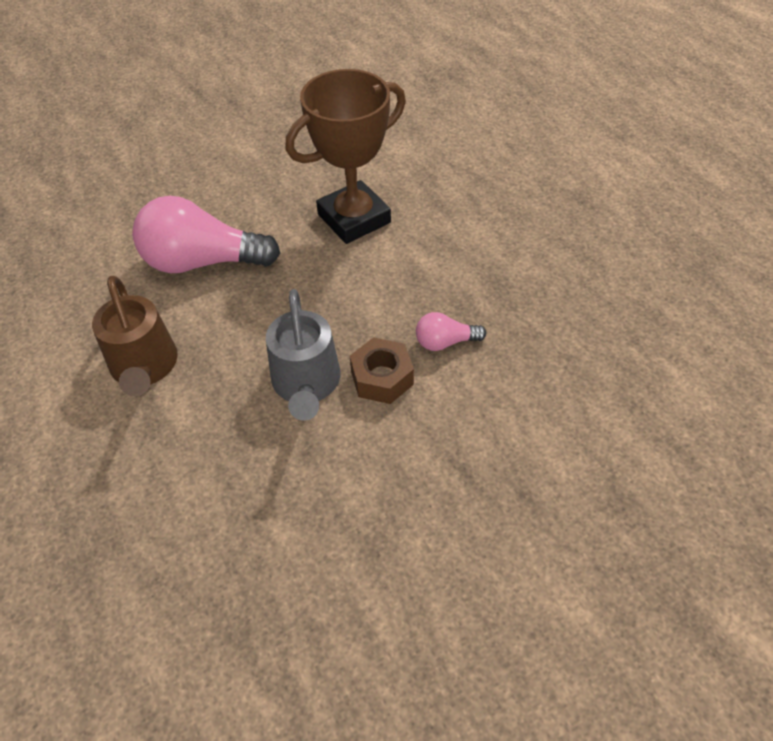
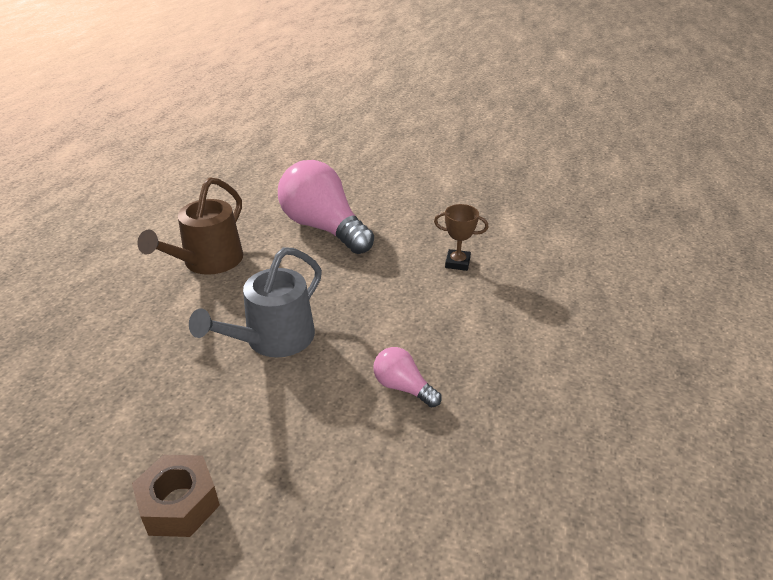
camera: 45 degrees right, 15 degrees down
brown trophy [285,69,406,244] -> brown trophy [434,204,488,271], size x0.43
brown nut [350,337,414,404] -> brown nut moved to [132,455,220,537]

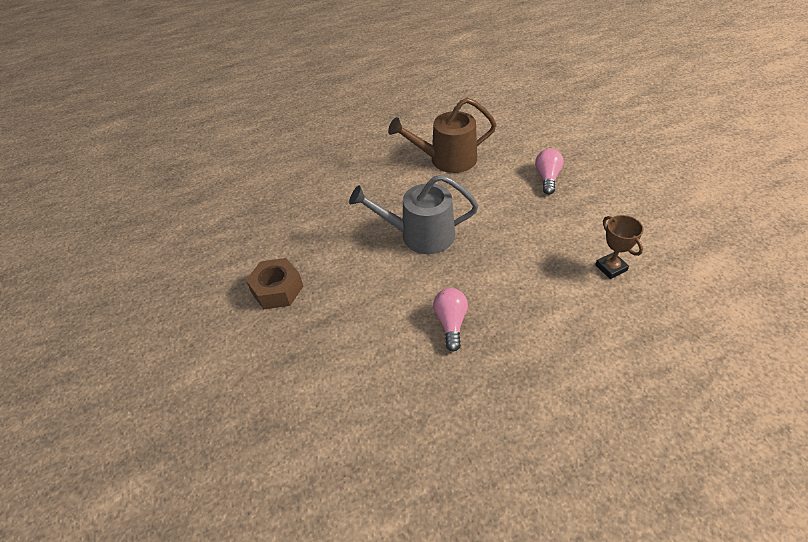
camera: 55 degrees right, 10 degrees up
pink light bulb [278,160,374,254] -> pink light bulb [535,149,564,195], size x0.47

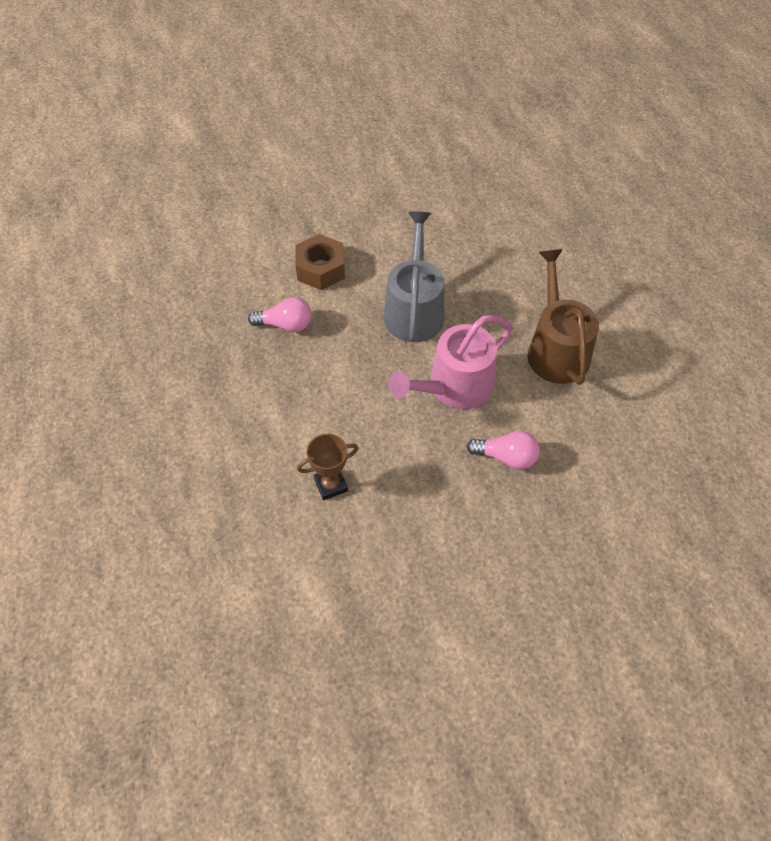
camera: 90 degrees right, 10 degrees up
brown nut [246,258,303,309] -> brown nut moved to [296,234,345,290]
none -> pink watering can [388,315,513,409]

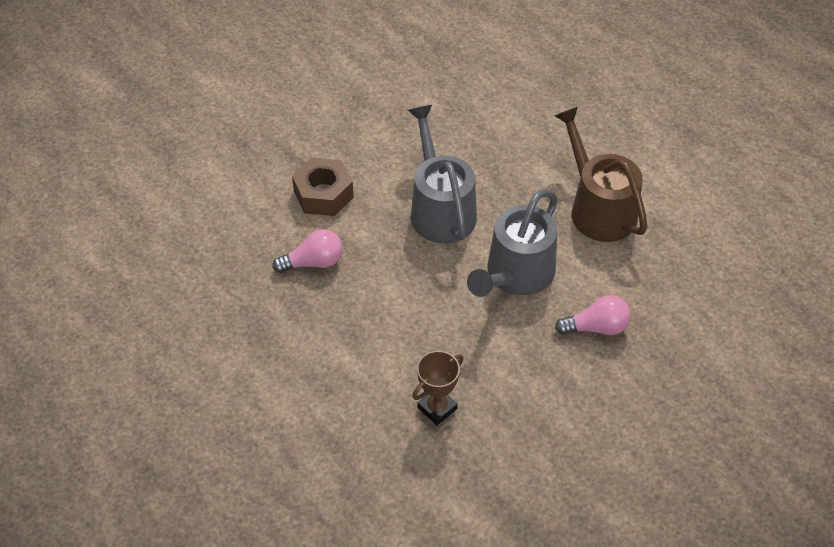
camera: 20 degrees left, 5 degrees down
pink watering can [388,315,513,409] -> grey watering can [467,189,558,297]

